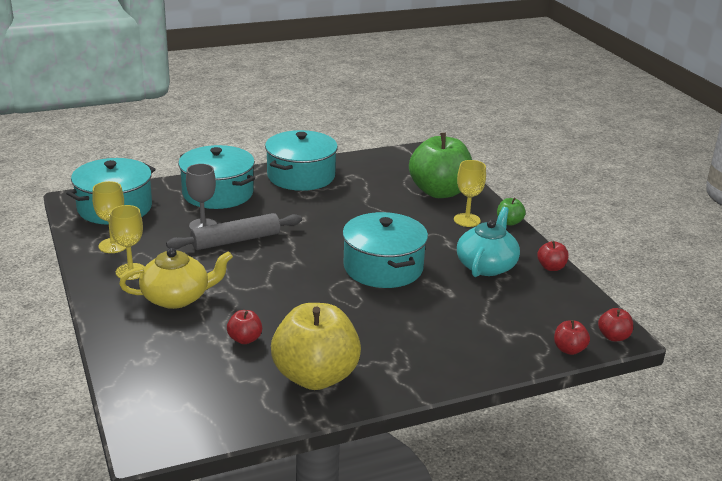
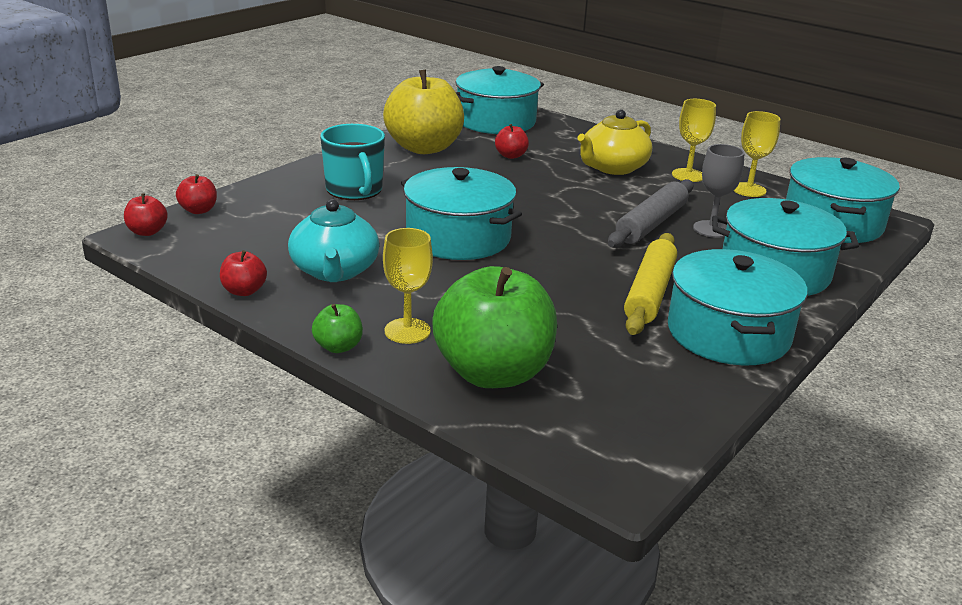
camera: 150 degrees right, 0 degrees up
none -> turquoise mug [320,124,385,200]
none -> turquoise pot [455,66,544,134]
none -> yellow rolling pin [624,233,677,335]

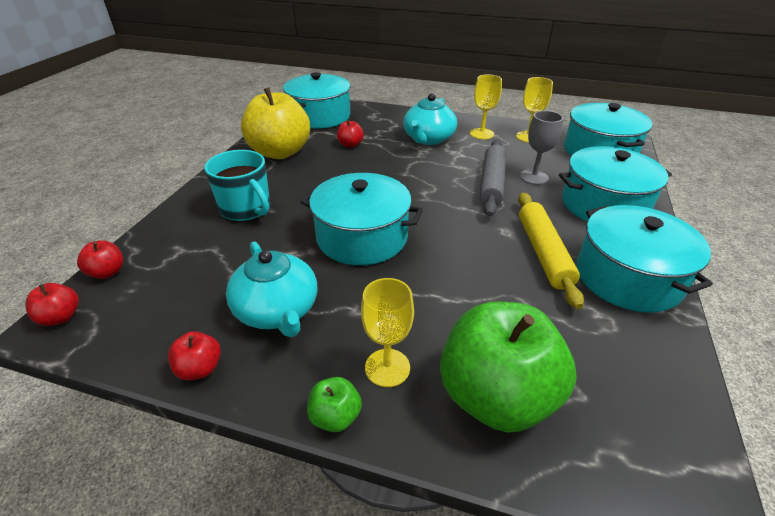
camera: 20 degrees left, 10 degrees up
yellow teapot [577,109,652,175] -> turquoise teapot [403,93,457,145]

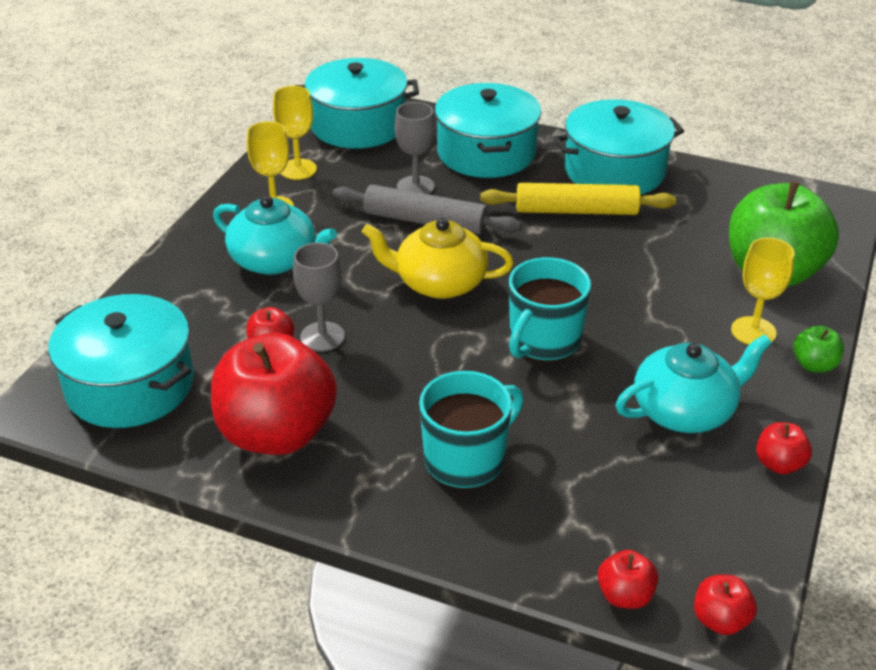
camera: 85 degrees left, 0 degrees up
yellow apple [241,88,310,159] -> red apple [211,333,337,455]
turquoise pot [300,173,423,265] -> turquoise mug [509,257,591,362]
none -> grey goblet [293,242,345,352]
none -> yellow teapot [362,218,514,299]

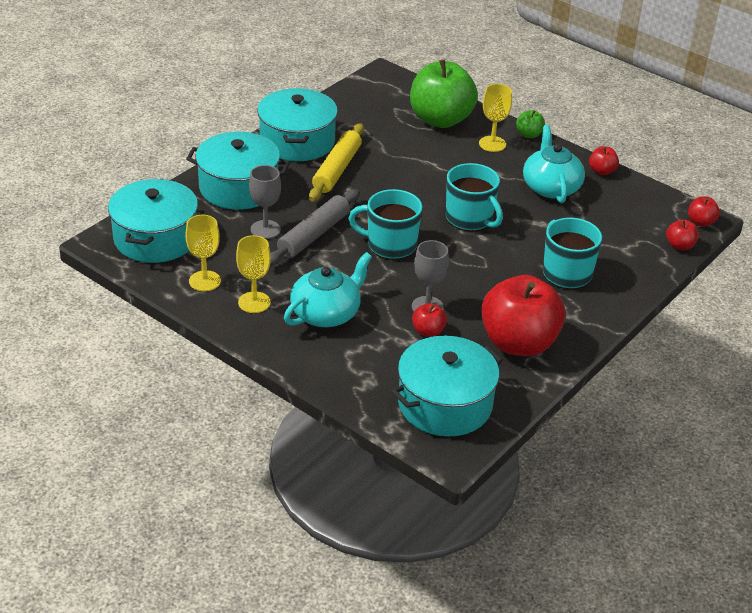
camera: 75 degrees left, 0 degrees up
yellow teapot [362,218,514,299] -> turquoise mug [349,189,423,260]

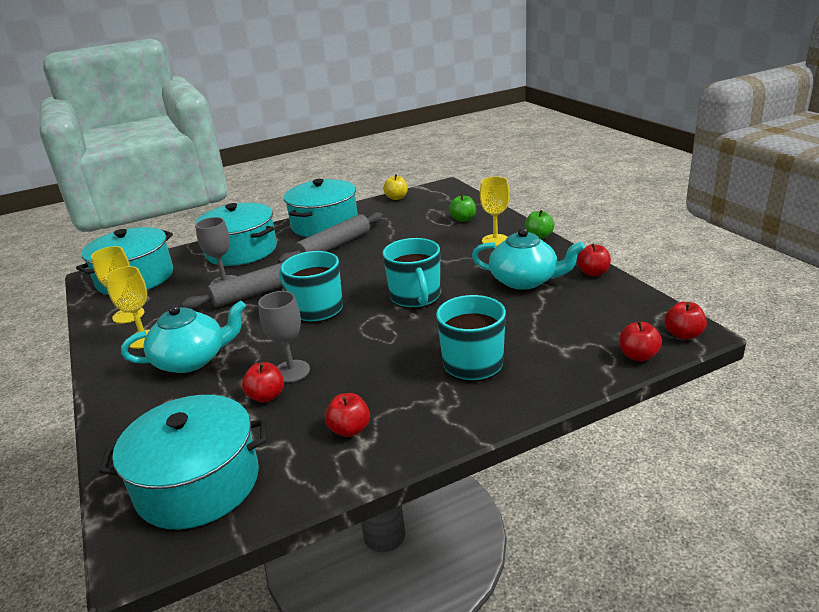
camera: 30 degrees right, 10 degrees down
yellow rolling pin [309,123,364,202] -> grey rolling pin [278,212,383,263]
green apple [410,59,478,128] -> green apple [449,194,476,222], size x0.42
red apple [481,275,566,356] -> red apple [325,393,370,437], size x0.42
turquoise teapot [523,125,585,203] -> turquoise teapot turned 90 degrees clockwise [472,228,585,290]
none -> yellow apple [383,174,408,200]

